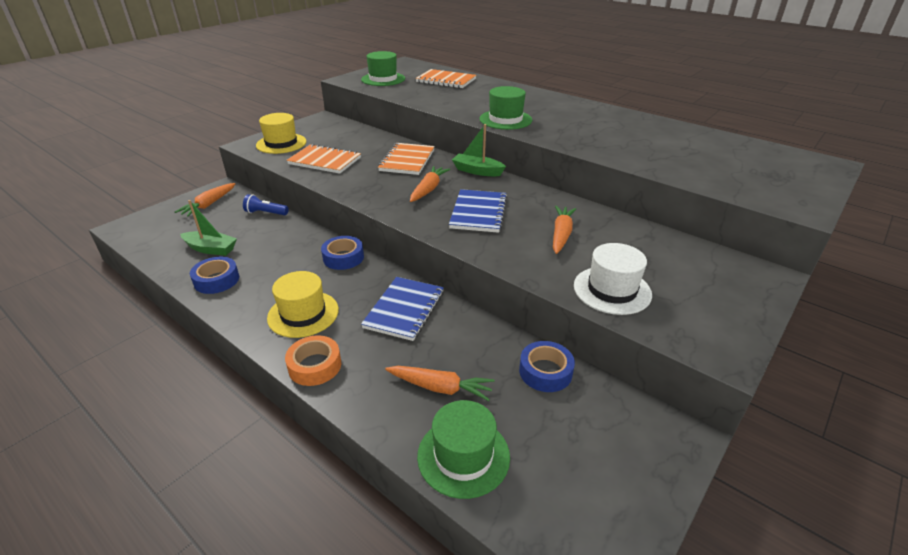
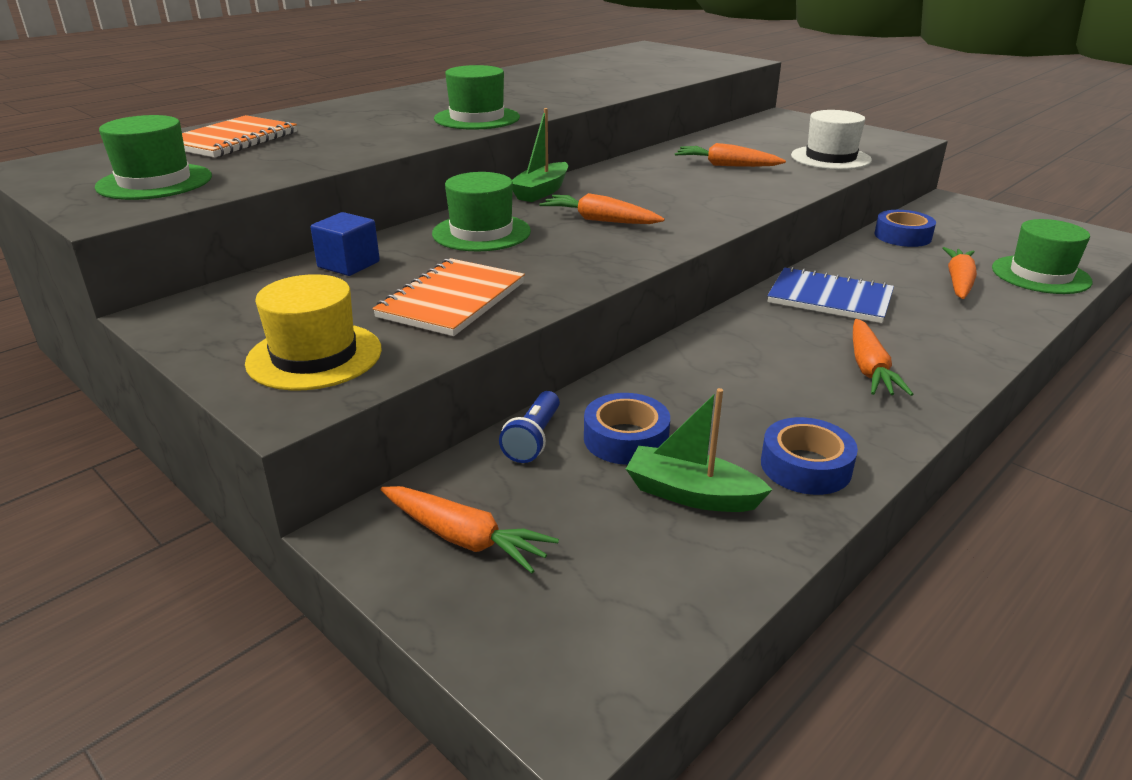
camera: 85 degrees left, 5 degrees down
green boat [180,200,237,256] -> green boat turned 90 degrees counterclockwise [626,388,772,512]
yellow hat [267,271,339,338] -> orange carrot [853,319,913,396]
orange tape [285,335,341,386] -> none
blue tape [321,236,364,270] -> blue tape moved to [584,393,670,465]
orange notebook [378,143,435,175] -> green hat [432,172,531,251]
blue notebook [449,189,508,233] -> none
none -> blue cube [310,212,380,276]

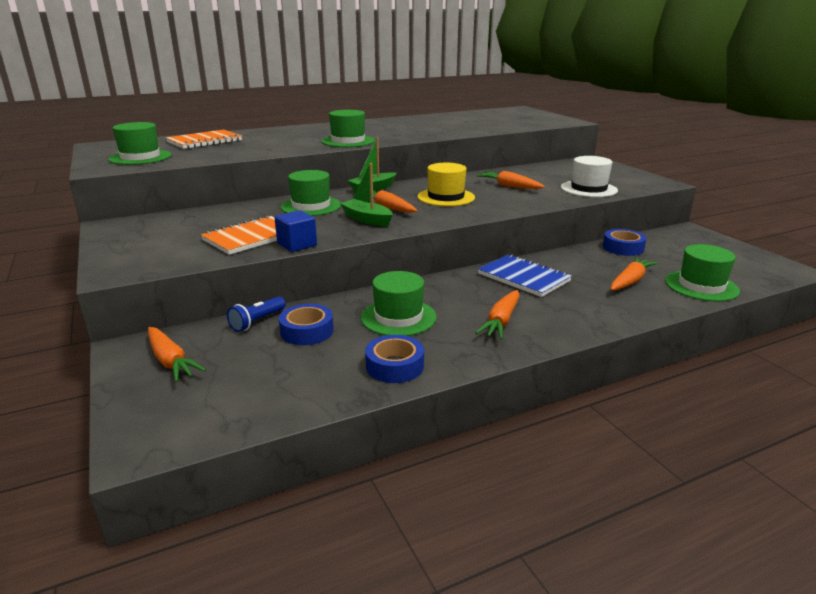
camera: 20 degrees right, 5 degrees down
yellow hat [245,274,382,391] -> yellow hat moved to [417,163,475,206]
blue cube [310,212,380,276] -> blue cube moved to [274,210,317,252]
green boat [626,388,772,512] -> green boat moved to [340,163,393,227]
none -> green hat [361,271,437,336]

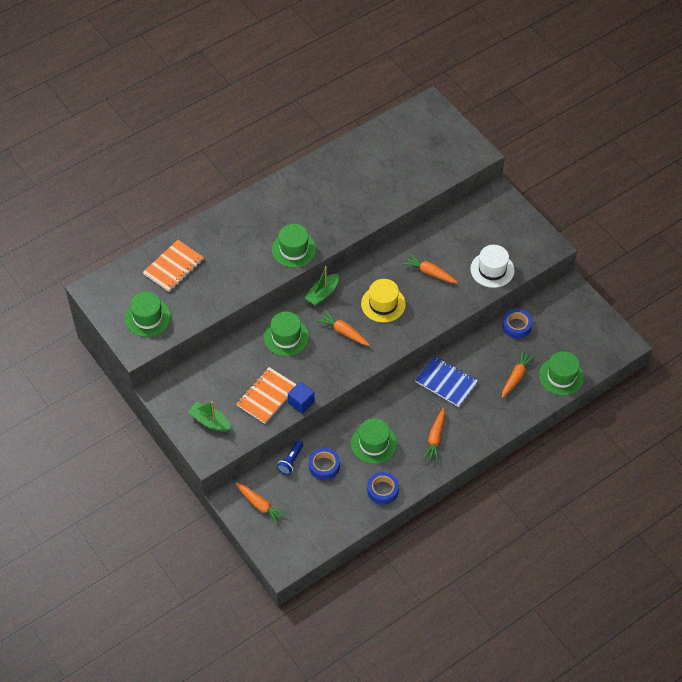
camera: 10 degrees left, 30 degrees up
green boat [340,163,393,227] -> green boat moved to [188,401,231,432]

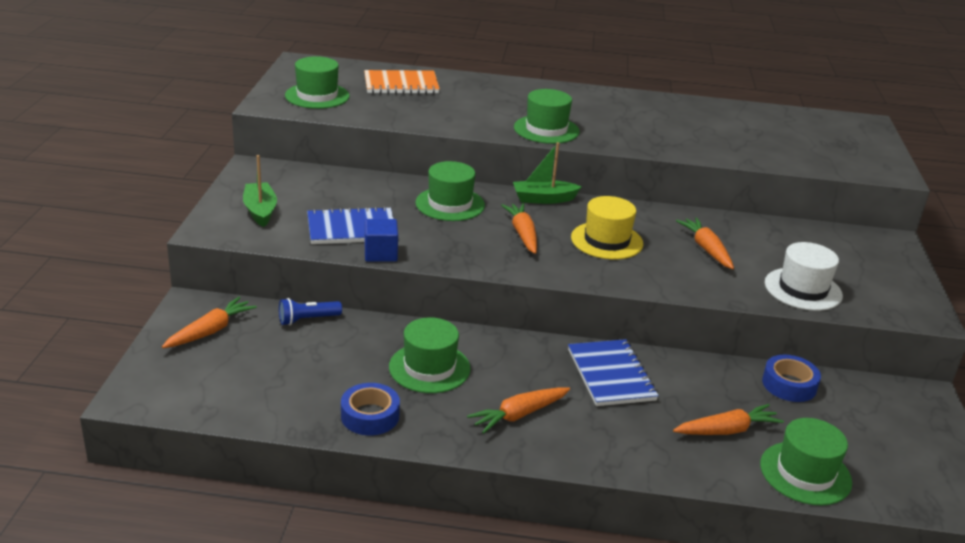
camera: 40 degrees right, 25 degrees down
orange notebook [236,367,297,424] -> blue notebook [307,206,394,244]
orange carrot [236,482,288,525] -> orange carrot turned 135 degrees counterclockwise [162,297,257,348]
blue tape [309,448,340,480] -> none

